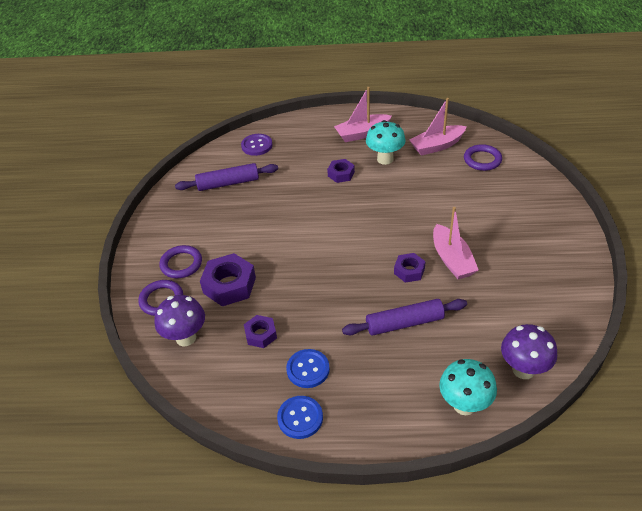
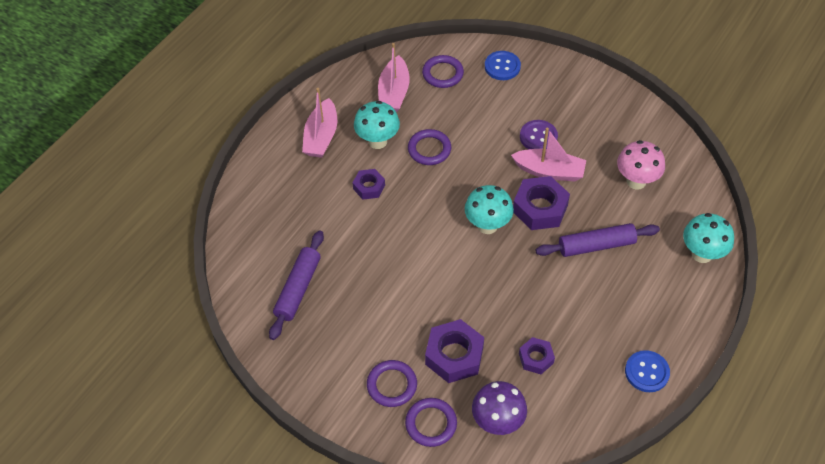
camera: 60 degrees left, 10 degrees up
purple button [241,134,272,156] -> purple button moved to [520,120,558,149]
blue button [286,349,330,388] -> blue button moved to [485,51,521,80]
purple rolling pin [342,299,467,336] -> purple rolling pin turned 60 degrees clockwise [536,223,660,257]
purple nut [394,253,426,283] -> purple nut [513,176,570,230], size x1.72
purple mushroom [501,324,557,379] -> none
none -> purple ring [408,129,451,165]
none -> turquoise mushroom [465,185,514,234]
none -> pink mushroom [617,140,665,190]

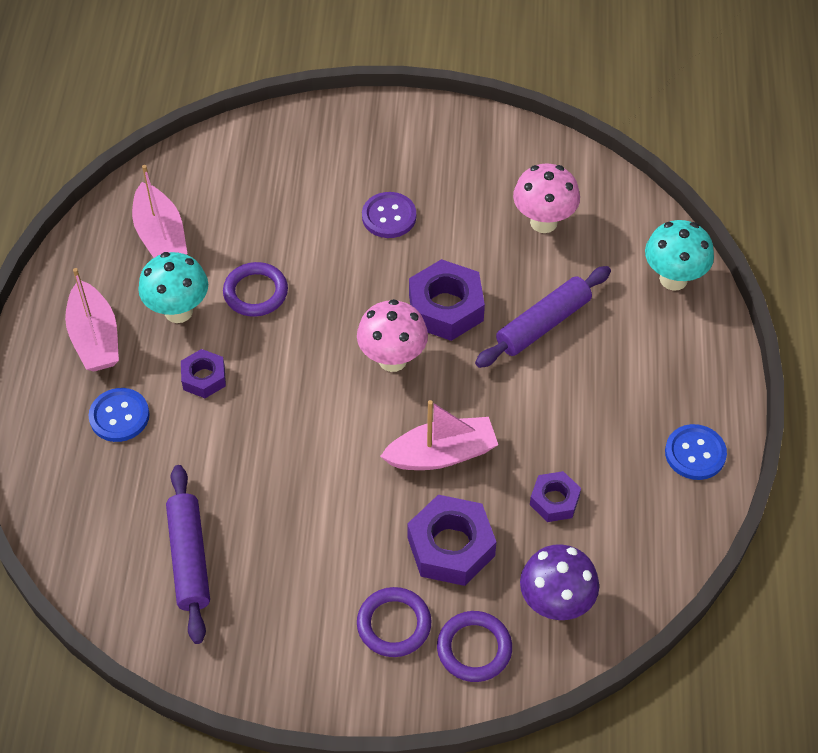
camera: 30 degrees left, 0 degrees up
purple ring [422,55,464,88] -> none
turquoise mushroom [465,185,514,234] -> pink mushroom [357,299,428,372]
blue button [485,51,521,80] -> blue button moved to [89,388,150,442]
pink boat [511,128,586,182] -> pink boat moved to [380,400,498,470]

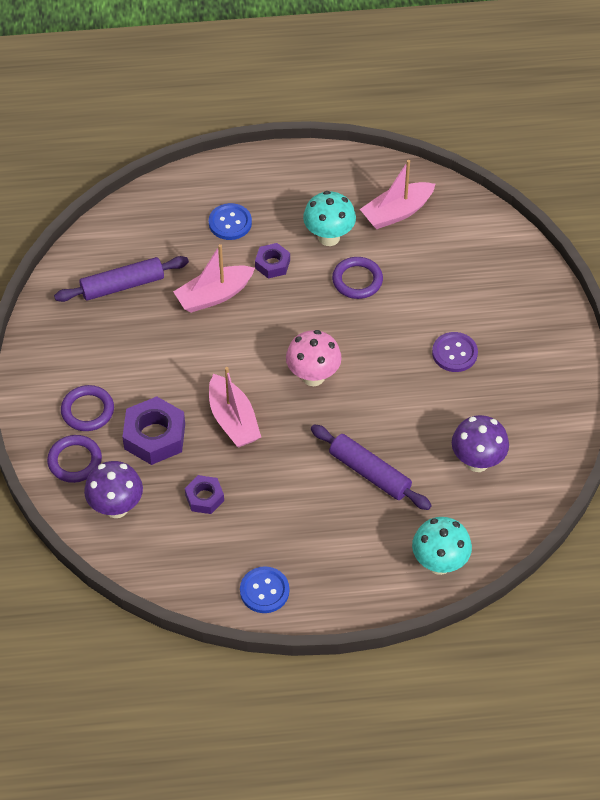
camera: 80 degrees right, 0 degrees up
pink boat [65,268,119,371] -> pink boat moved to [173,244,255,313]
purple nut [409,259,485,341] -> none
pink mushroom [513,163,580,233] -> purple mushroom [452,415,509,472]

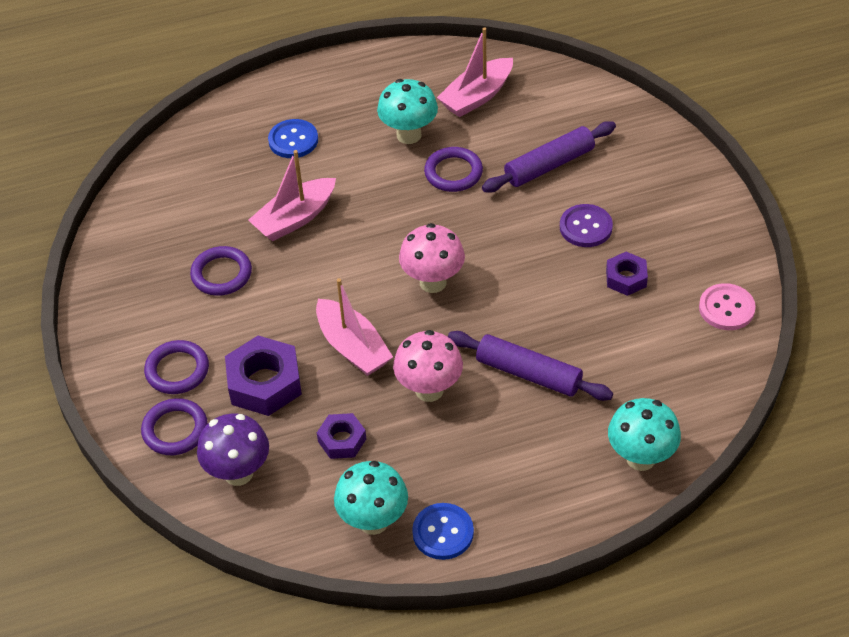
camera: 10 degrees left, 5 degrees down
purple rolling pin [54,256,189,302] -> purple rolling pin moved to [482,121,616,193]
purple nut [255,243,290,278] -> purple nut moved to [606,252,648,296]
purple mushroom [452,415,509,472] -> none
none -> purple ring [190,246,252,296]
none -> turquoise mushroom [334,461,408,535]
none -> pink mushroom [393,330,463,402]
none -> pink button [699,283,756,330]

